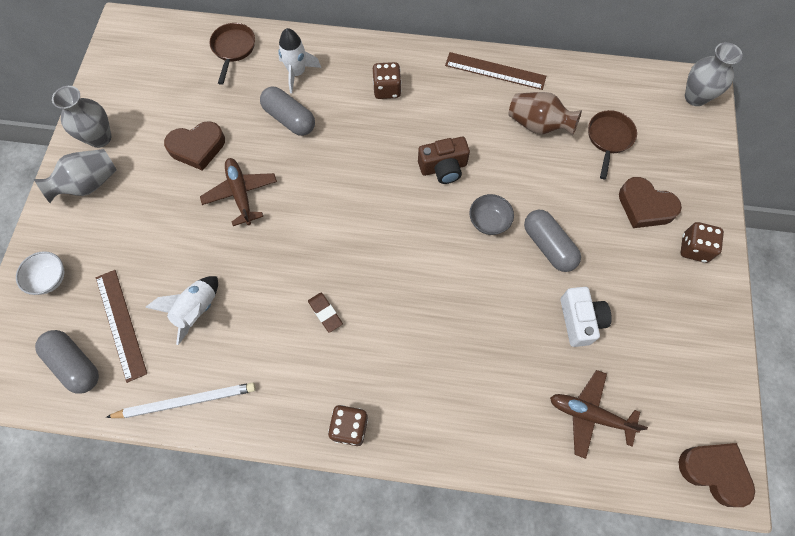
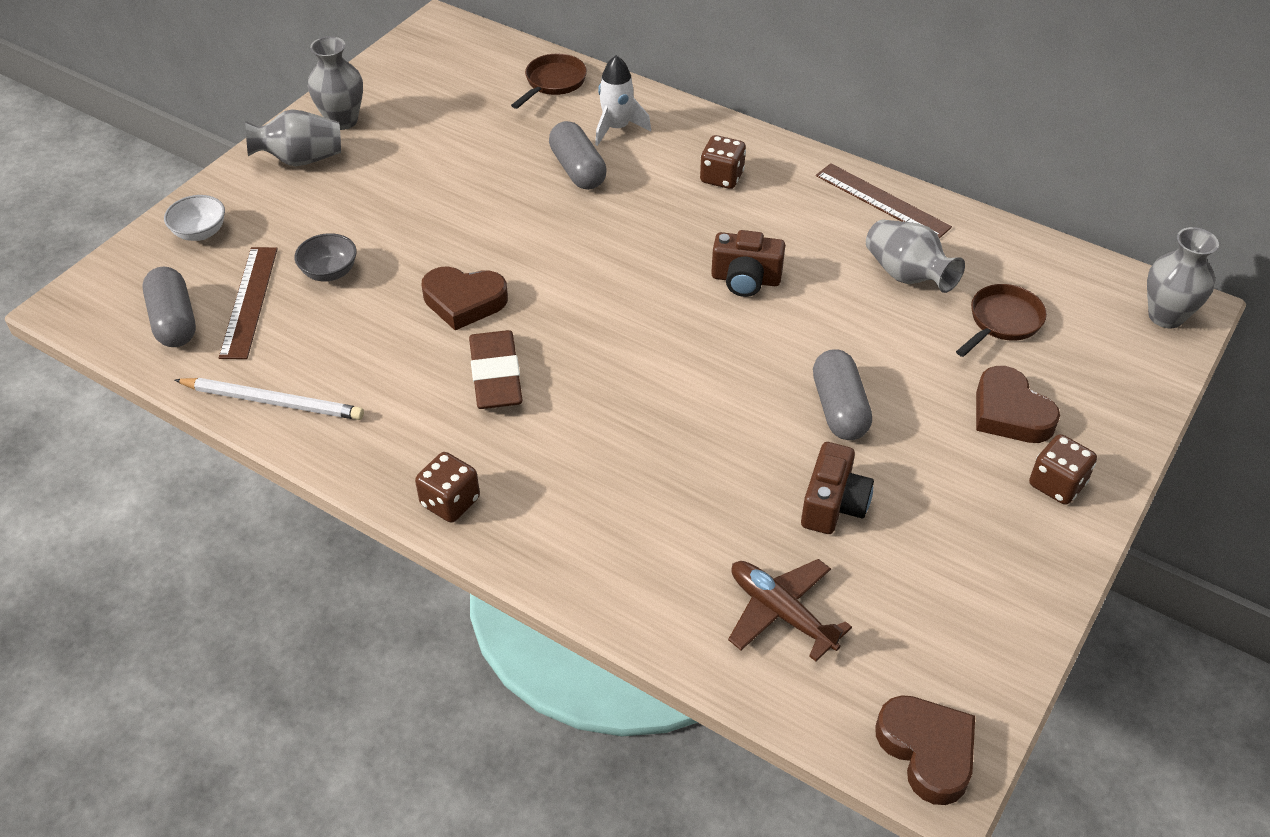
camera: 25 degrees right, 20 degrees down
white rocket [145,276,218,345] -> none
brown heart [164,121,225,171] -> brown heart moved to [422,266,508,330]
brown plane [200,158,277,226] -> none
brown eraser [308,293,343,333] -> brown eraser [469,330,523,409], size x1.86
grey bowl [469,194,514,235] -> grey bowl moved to [294,233,357,281]
brown vase [509,92,582,136] -> grey vase [866,220,965,293]
white camera [560,287,612,347] -> brown camera [801,442,874,534]

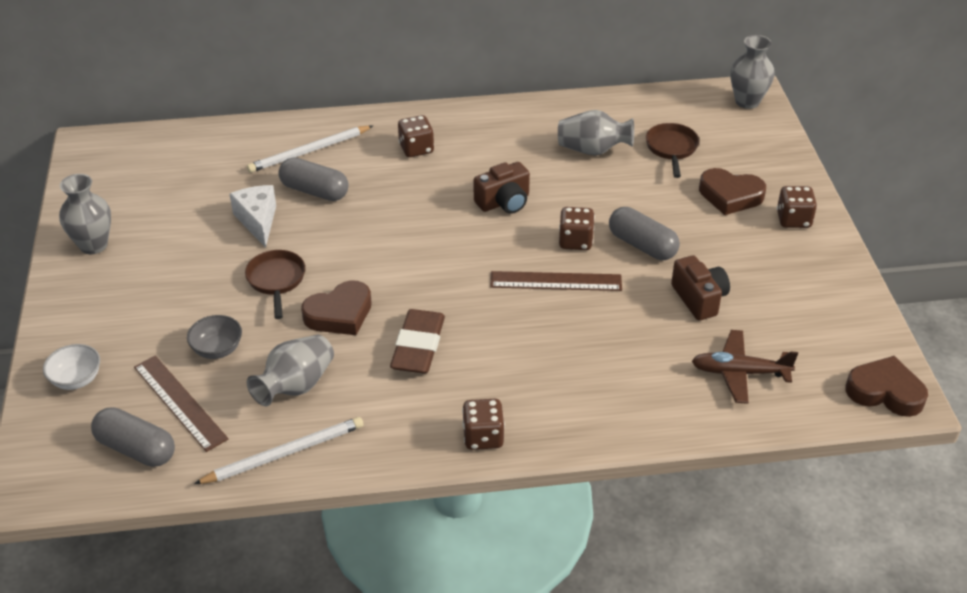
camera: 40 degrees left, 5 degrees down
grey vase [245,109,341,166] -> grey vase moved to [247,335,334,406]
brown eraser [469,330,523,409] -> brown eraser turned 60 degrees clockwise [390,309,445,374]
brown pan [511,53,587,109] -> brown pan moved to [245,250,305,319]
white rocket [595,55,651,146] -> white pencil [247,125,373,173]
brown ruler [816,163,952,239] -> brown ruler moved to [490,271,622,291]
none -> white cheese [230,185,276,248]
none -> brown dice [559,207,595,250]

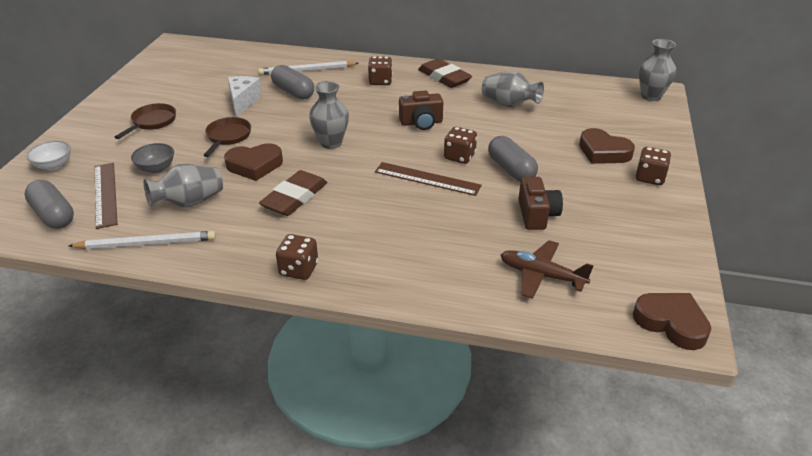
camera: 20 degrees right, 5 degrees down
grey vase [59,174,111,254] -> grey vase moved to [309,81,349,149]
brown pan [646,123,699,178] -> brown pan moved to [115,103,176,139]
none -> brown eraser [418,58,472,88]

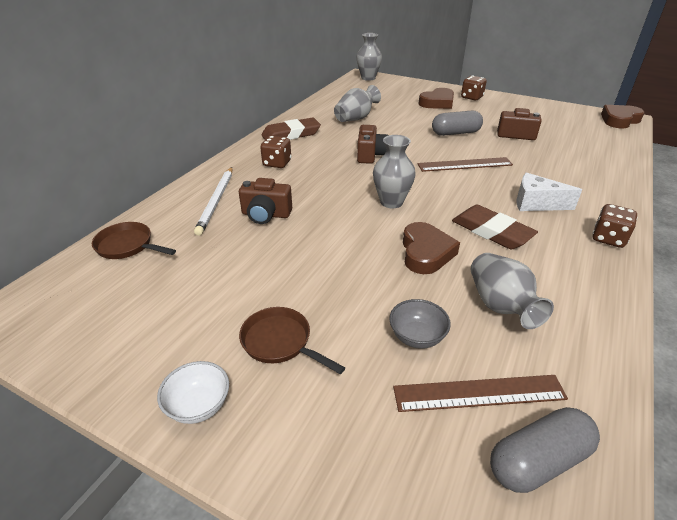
camera: 75 degrees left, 0 degrees up
white bowl [26,140,71,170] -> white bowl moved to [157,361,229,424]
white pencil [69,231,216,249] -> none
brown pan [203,117,251,157] -> brown pan moved to [92,222,176,259]
white cheese [227,76,262,117] -> white cheese moved to [516,172,582,211]
grey capsule [271,65,314,100] -> brown camera [239,178,292,224]
brown ruler [375,162,482,196] -> brown ruler turned 45 degrees clockwise [418,157,513,172]
brown dice [444,127,477,164] -> none
brown plane [501,240,594,299] -> none

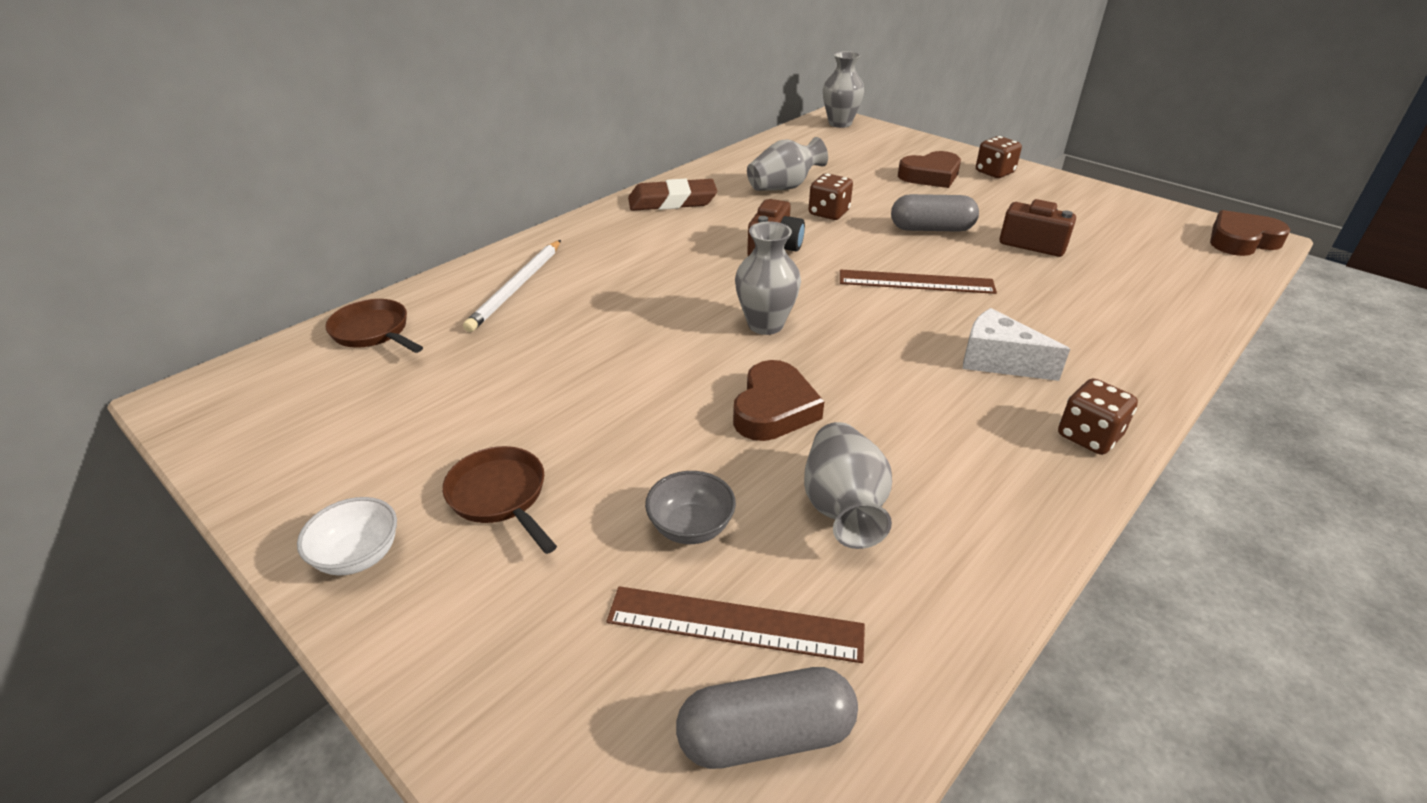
camera: 15 degrees right, 0 degrees up
brown camera [239,178,292,224] -> none
brown dice [260,136,291,168] -> brown dice moved to [809,173,853,220]
brown eraser [452,205,538,249] -> none

